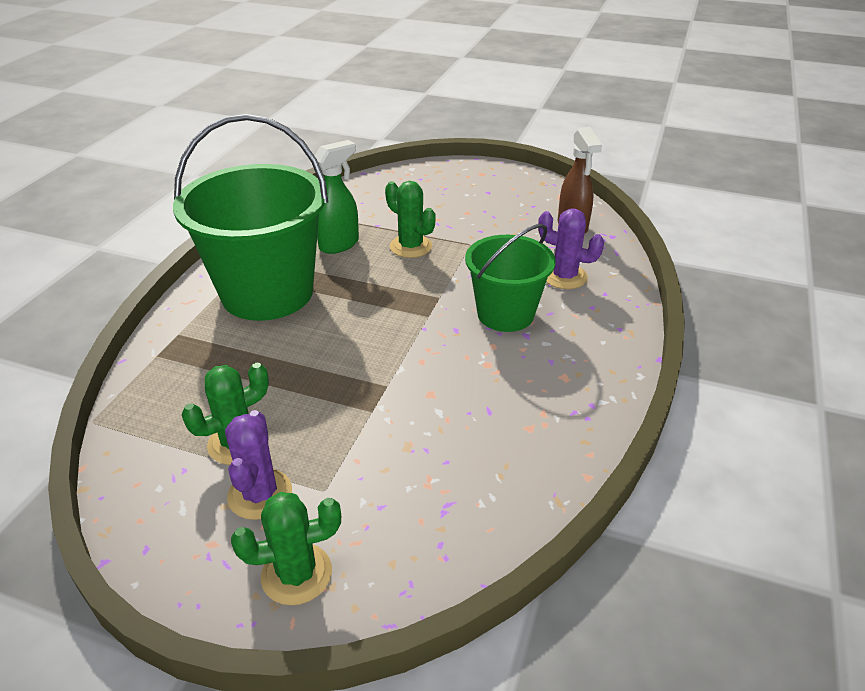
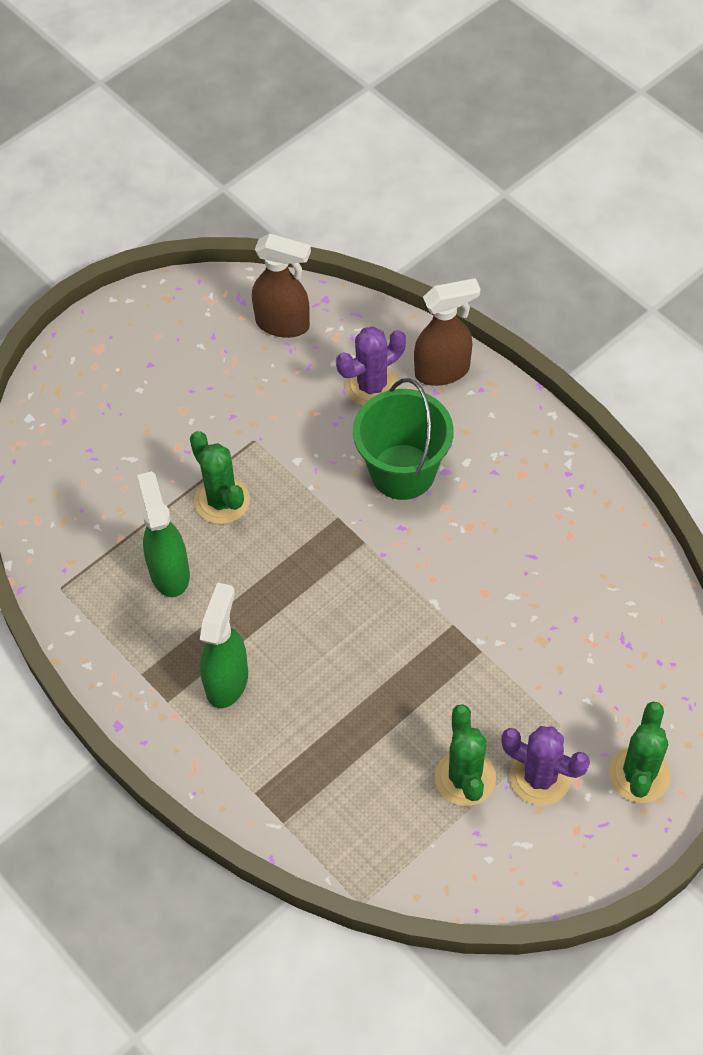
camera: 60 degrees left, 20 degrees up
green bucket [173,114,328,321] -> green spray bottle [200,582,248,708]
green cactus [385,181,436,258] -> green cactus turned 75 degrees clockwise [190,431,250,524]
none -> brown spray bottle [414,278,480,386]

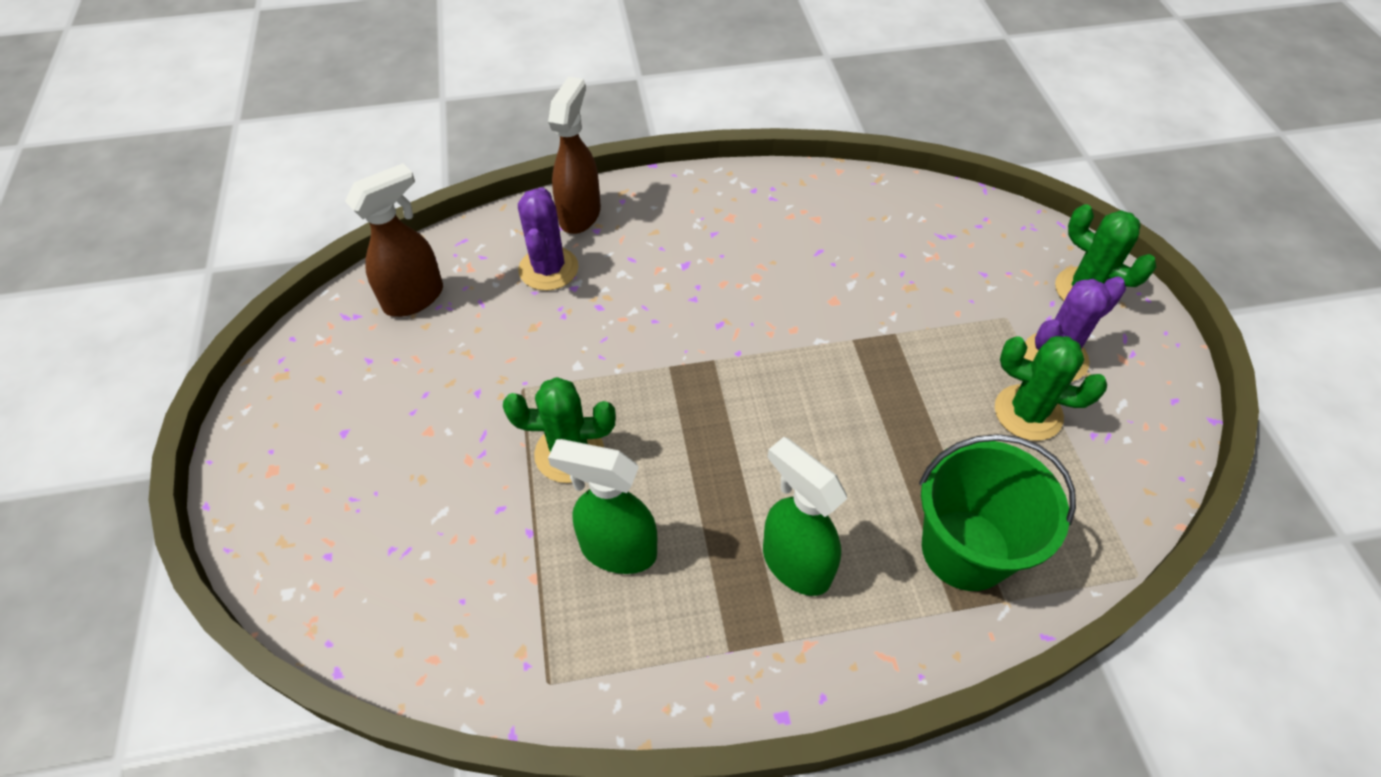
camera: 60 degrees left, 5 degrees down
green bucket [353,378,454,500] -> green bucket moved to [919,434,1076,591]

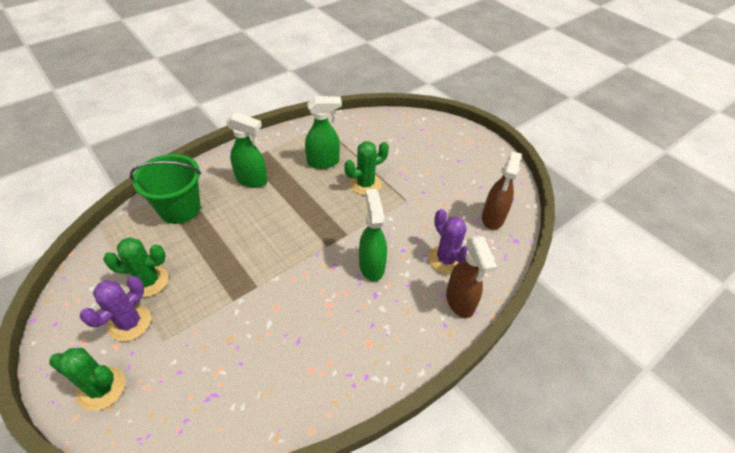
camera: 150 degrees right, 5 degrees down
none -> green spray bottle [359,189,387,281]

